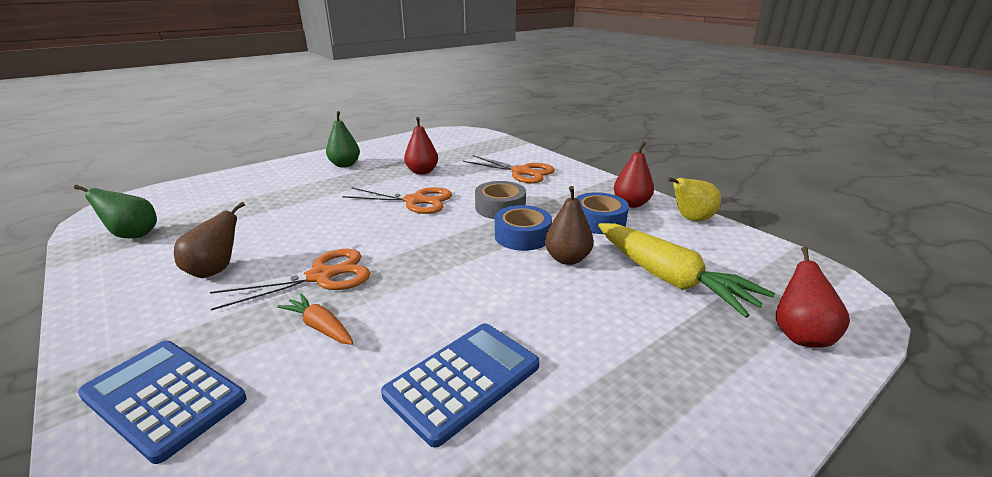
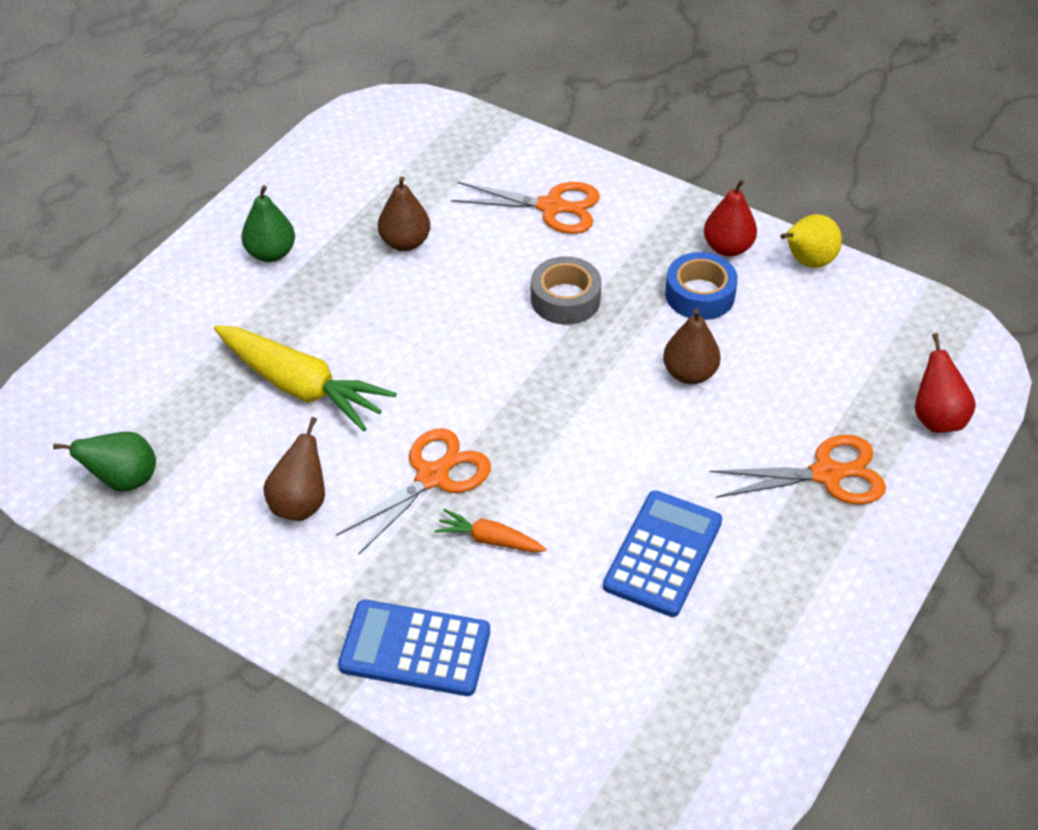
camera: 20 degrees left, 20 degrees up
orange scissors [343,187,452,214] -> orange scissors moved to [710,435,886,505]
red pear [404,117,438,175] -> brown pear [378,176,430,251]
blue tape [495,205,552,251] -> none
yellow carrot [598,223,775,318] -> yellow carrot moved to [214,325,397,432]

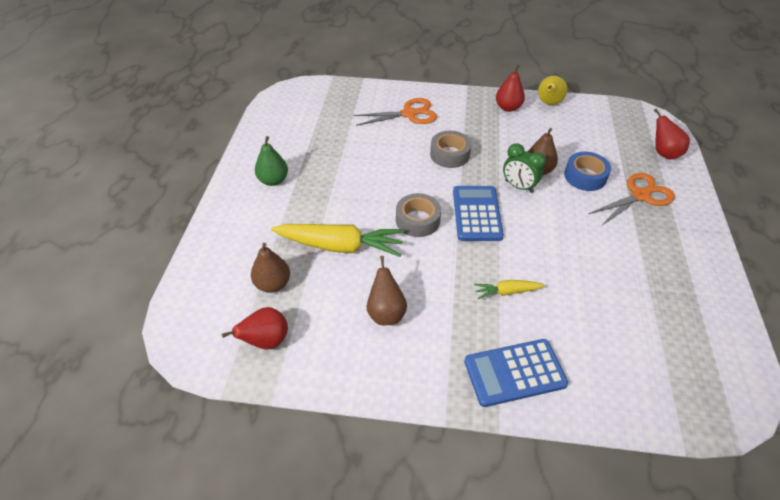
camera: 25 degrees left, 0 degrees up
green pear [53,432,156,492] -> red pear [222,307,288,350]
orange scissors [336,428,491,555] -> none
brown pear [378,176,430,251] -> brown pear moved to [251,243,290,293]
orange carrot [435,509,546,552] -> yellow carrot [474,280,545,299]
blue calculator [603,490,722,617] -> blue calculator moved to [453,186,504,241]
blue tape [665,252,738,320] -> blue tape moved to [564,152,611,191]
none -> grey tape [396,193,441,237]
none -> green clock [503,143,546,193]

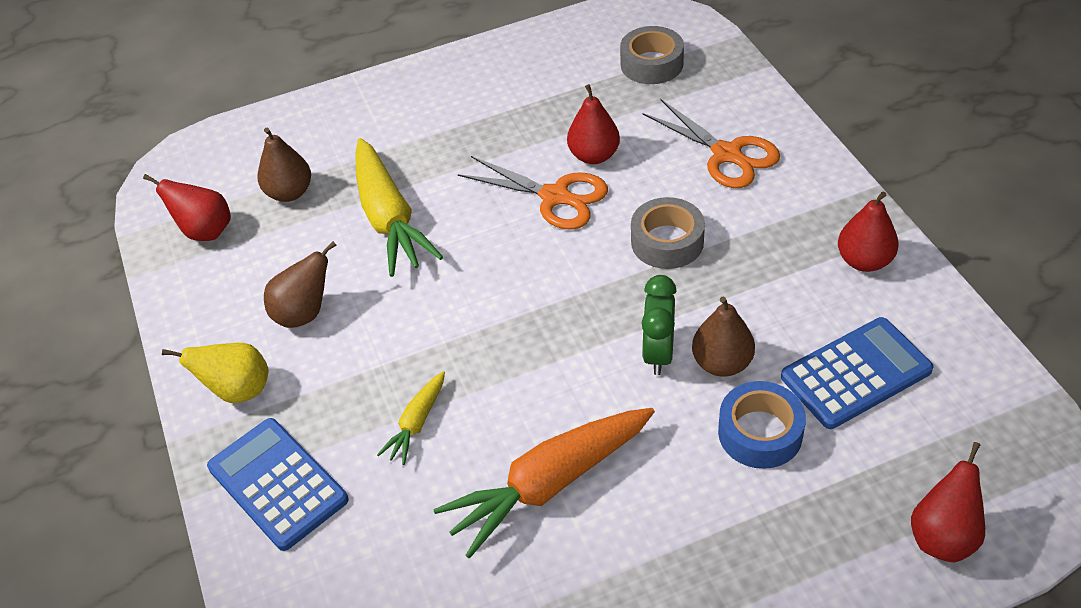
camera: 65 degrees right, 0 degrees up
green pear [255,136,288,186] -> none
grey tape [396,193,441,237] -> grey tape moved to [620,26,684,84]
blue calculator [453,186,504,241] -> blue calculator moved to [781,317,934,429]
yellow carrot [474,280,545,299] -> yellow carrot turned 120 degrees counterclockwise [377,371,445,465]
yellow pear [538,76,567,105] -> yellow pear moved to [162,343,268,403]
orange scissors [589,173,675,225] -> orange scissors moved to [458,156,608,230]
none -> orange carrot [433,408,655,558]
none -> red pear [567,84,620,164]

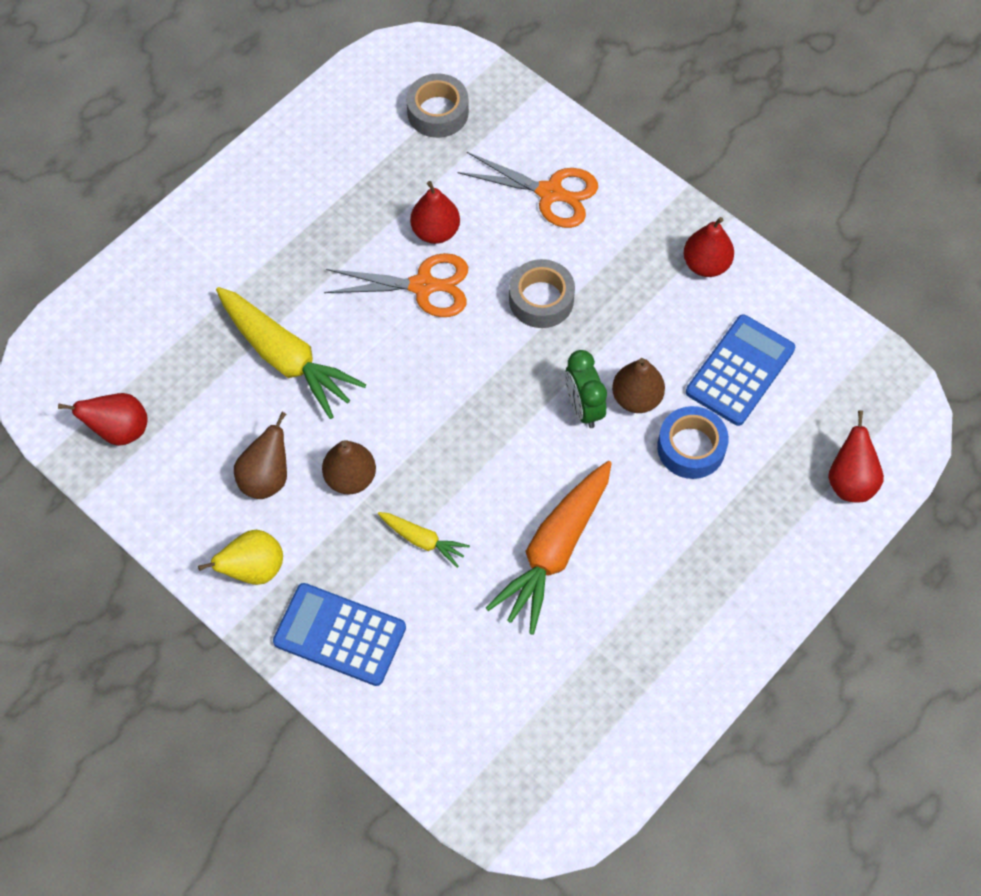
camera: 30 degrees left, 15 degrees up
brown pear [258,128,311,202] -> brown pear moved to [322,440,376,494]
yellow carrot [377,371,445,465] -> yellow carrot turned 60 degrees counterclockwise [378,512,470,568]

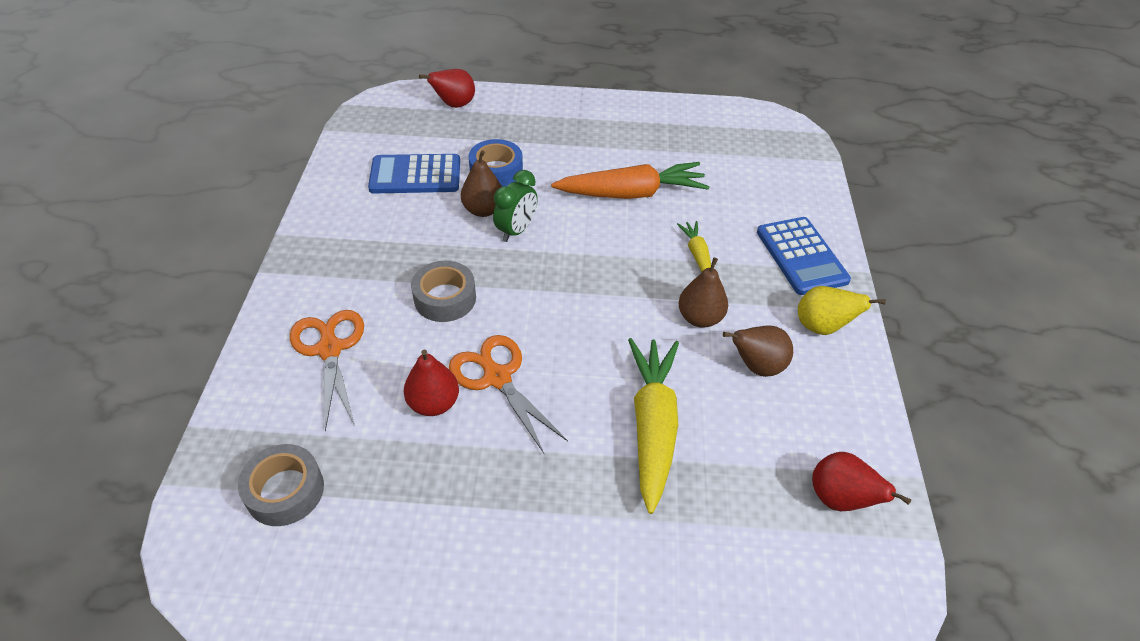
camera: 130 degrees left, 15 degrees down
red pear [684,217,734,277] -> none

